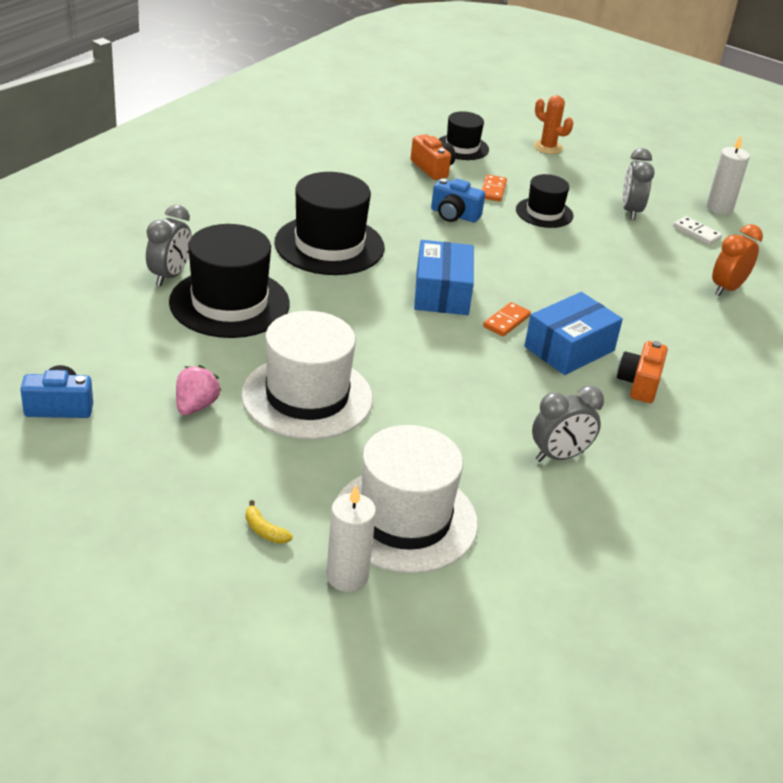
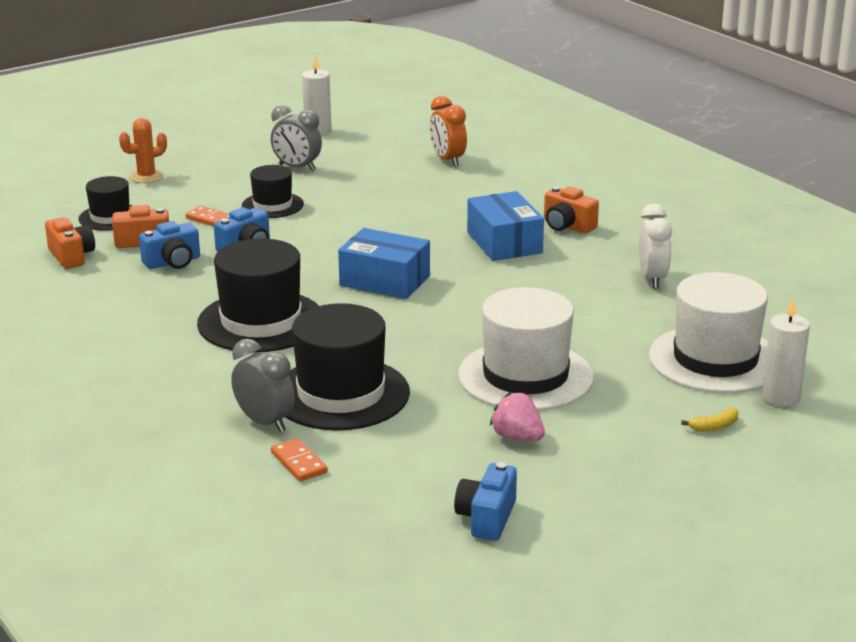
camera: 65 degrees left, 10 degrees down
orange domino [483,302,531,336] -> orange domino moved to [271,438,327,481]
grey clock [532,385,604,462] -> white clock [639,204,672,288]
white domino [673,216,722,245] -> none
none -> orange camera [45,217,95,269]
none -> blue camera [139,221,200,269]

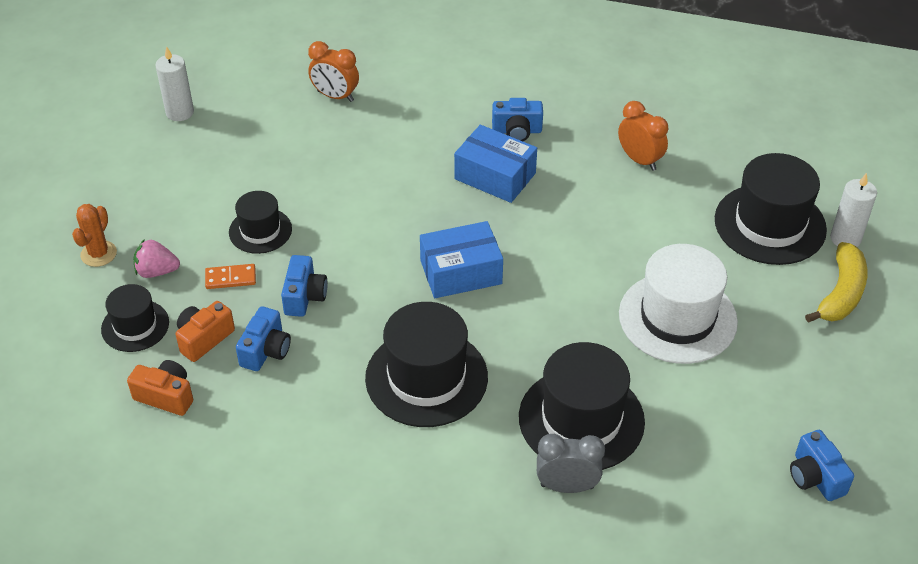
camera: 40 degrees left, 20 degrees up
grey clock [271,105,322,171] -> none
orange domino [271,438,327,481] -> none
pink strawberry [490,392,545,441] -> pink strawberry moved to [134,239,180,278]
orange camera [544,186,599,233] -> blue camera [492,98,543,141]
white clock [639,204,672,288] -> orange clock [618,101,668,171]
white hat [649,272,768,393] -> black hat [715,153,827,265]
yellow banana [681,408,739,432] -> yellow banana [805,242,867,323], size x2.24

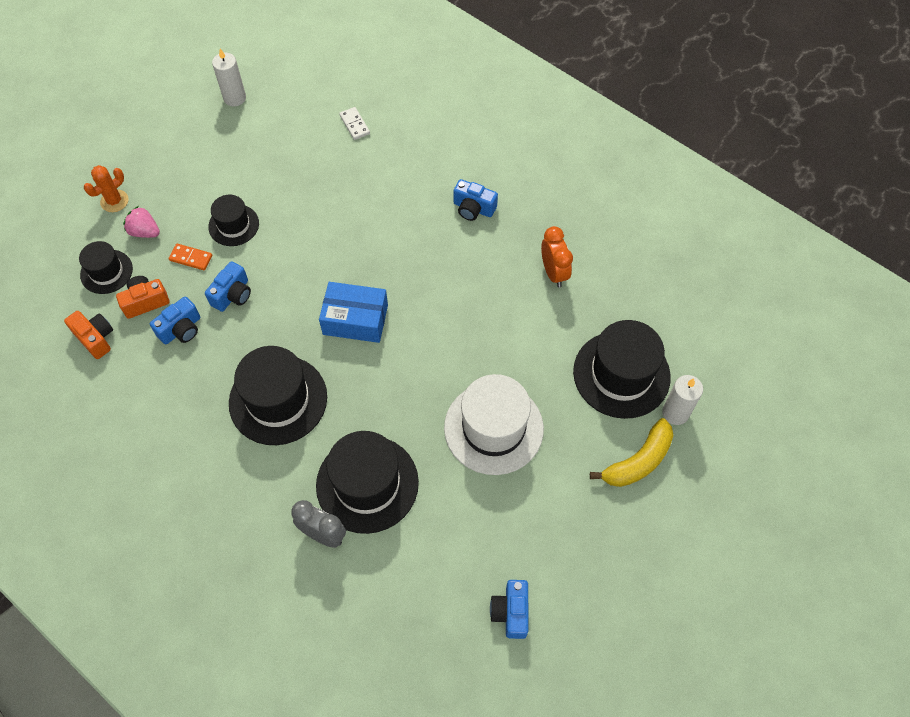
camera: 25 degrees right, 15 degrees up
orange clock [308,41,359,102] -> white domino [339,107,370,140]
blue box [454,125,537,203] -> none

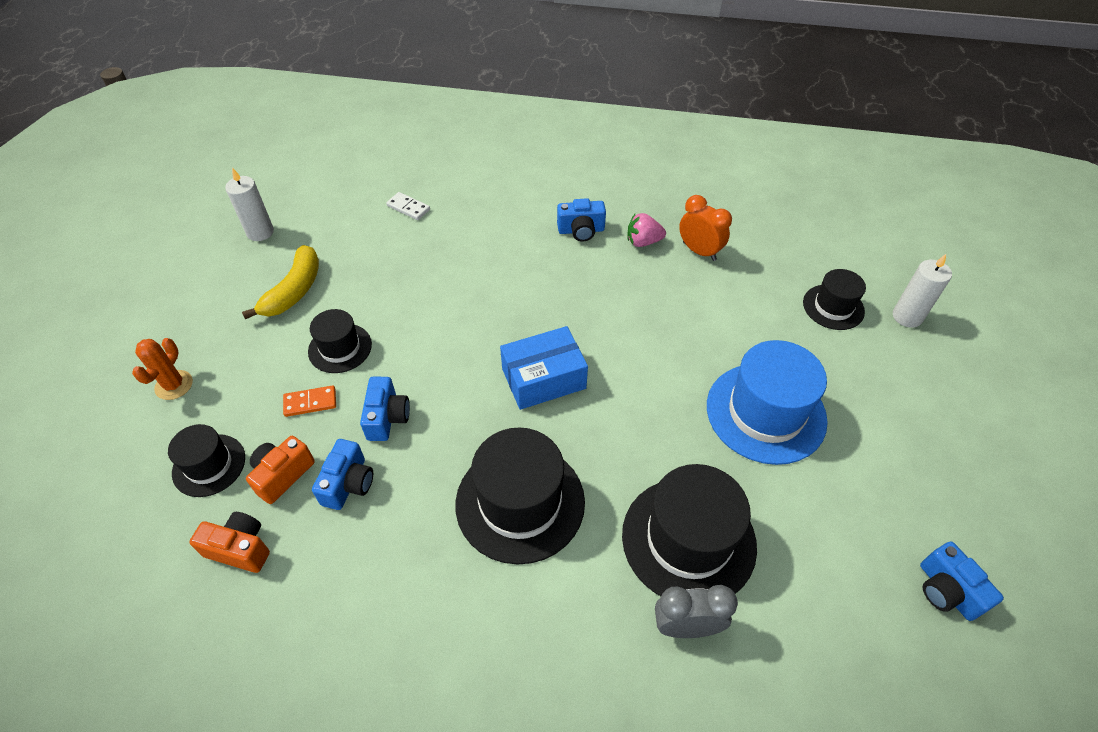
camera: 30 degrees left, 10 degrees down
pink strawberry [123,206,160,238] -> pink strawberry moved to [627,213,666,247]
white hat [444,374,544,475] -> blue hat [707,340,828,465]
black hat [573,320,671,419] -> black hat [803,269,866,330], size x0.57
yellow banana [590,418,674,487] -> yellow banana moved to [242,245,319,319]

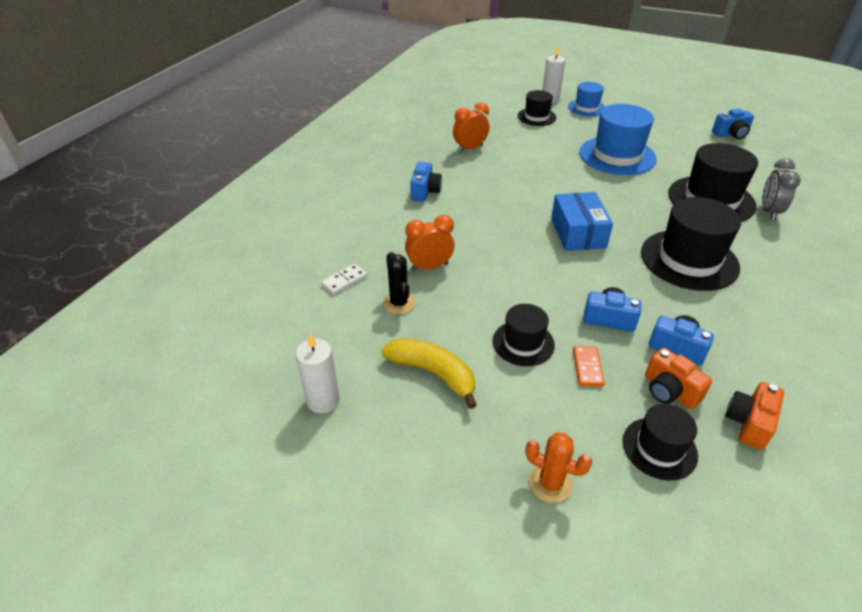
camera: 75 degrees left, 10 degrees down
pink strawberry [627,213,666,247] -> none
none -> black cactus [383,252,415,314]
none -> orange clock [405,215,454,271]
none -> blue hat [568,82,605,116]

